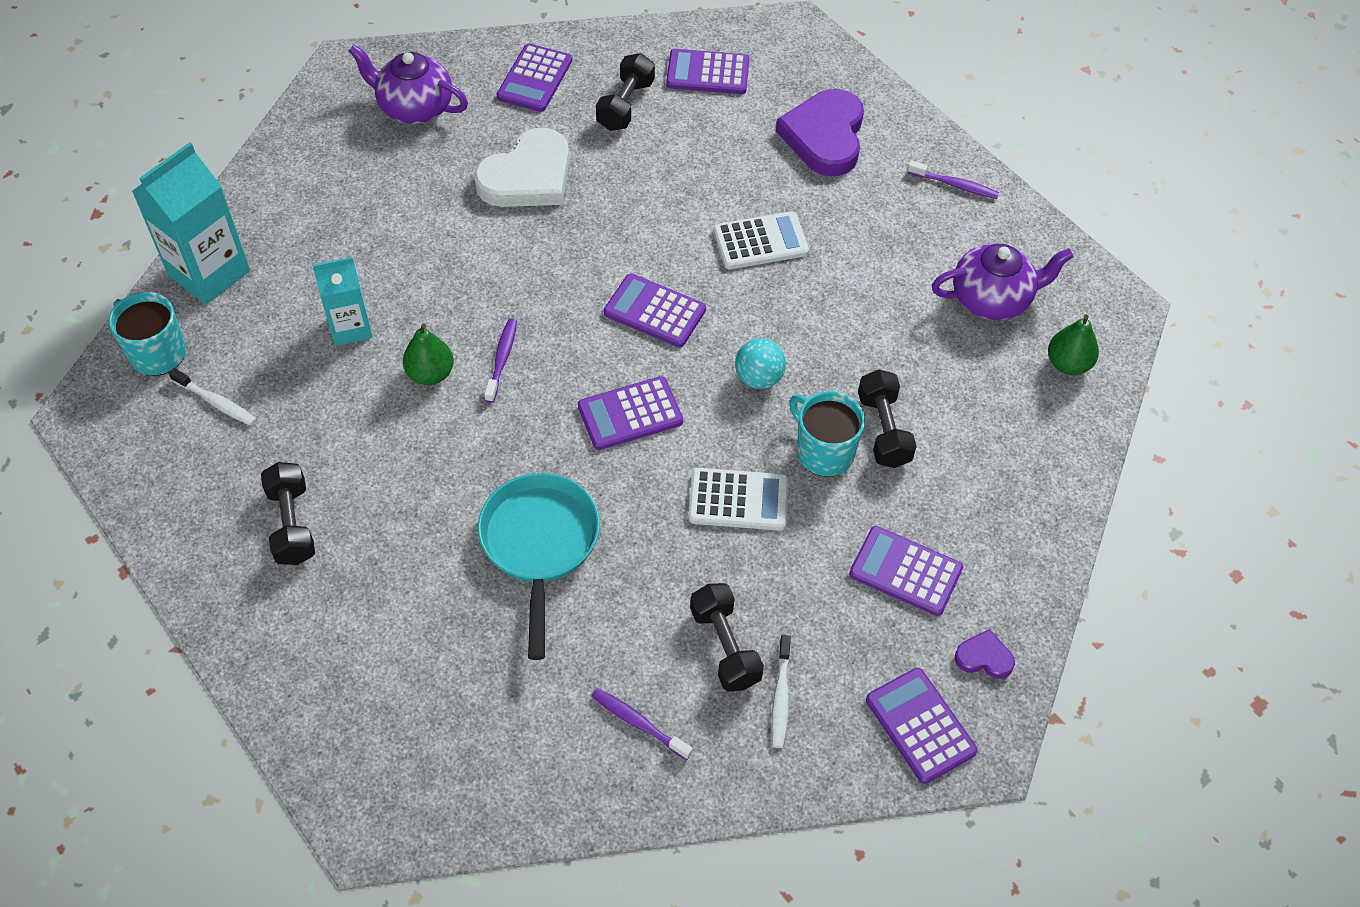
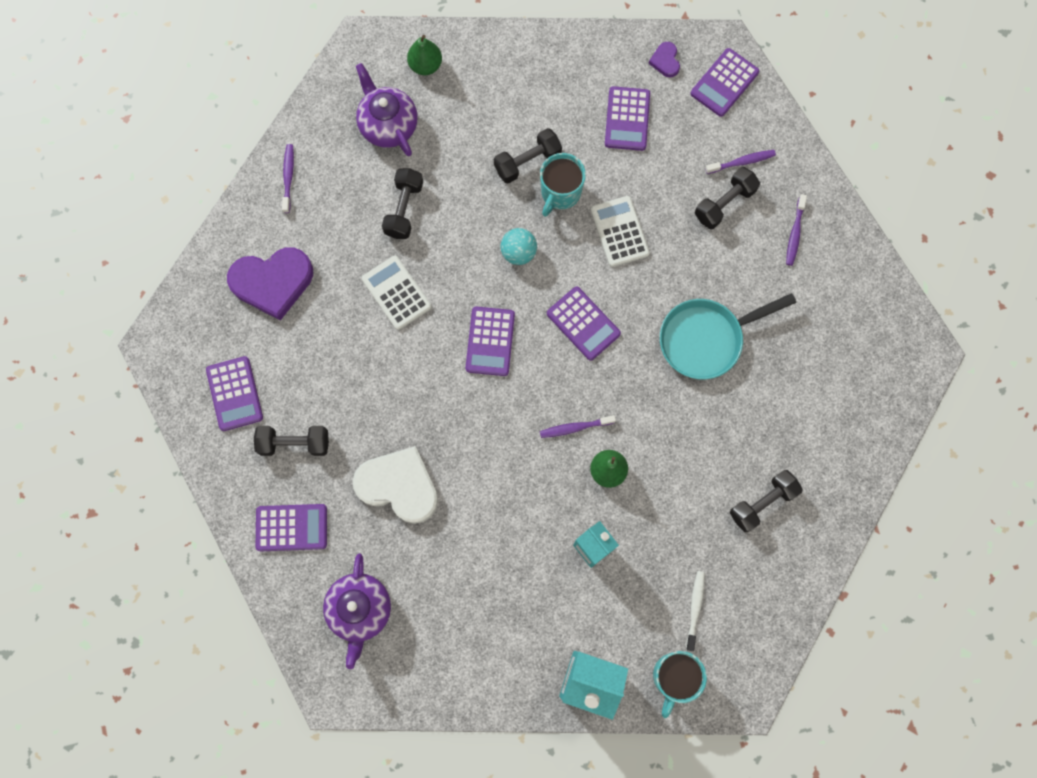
camera: 110 degrees left, 20 degrees up
white toothbrush [771,635,791,748] -> purple toothbrush [705,150,776,174]
none -> black dumbbell [382,168,423,239]

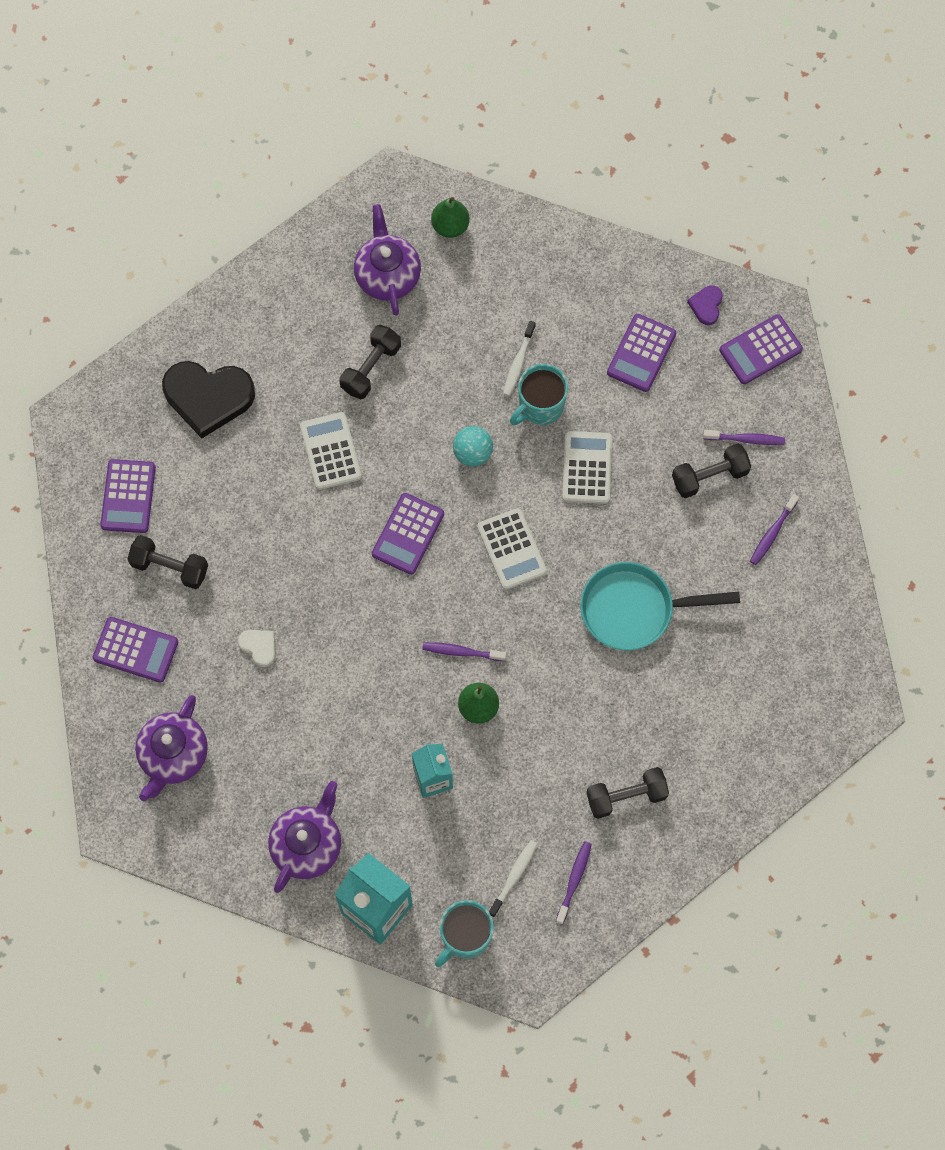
camera: 20 degrees right, 5 degrees down
purple heart [227,247,313,321] -> black heart [162,361,255,438]
purple toothbrush [282,144,294,213] -> purple toothbrush moved to [556,841,592,924]
white heart [353,446,438,524] -> white heart [238,630,275,667], size x0.45
black dumbbell [494,128,562,184] -> white toothbrush [503,321,536,396]
purple calculator [547,286,621,361] -> white calculator [477,508,547,590]
none -> purple teapot [268,781,341,893]

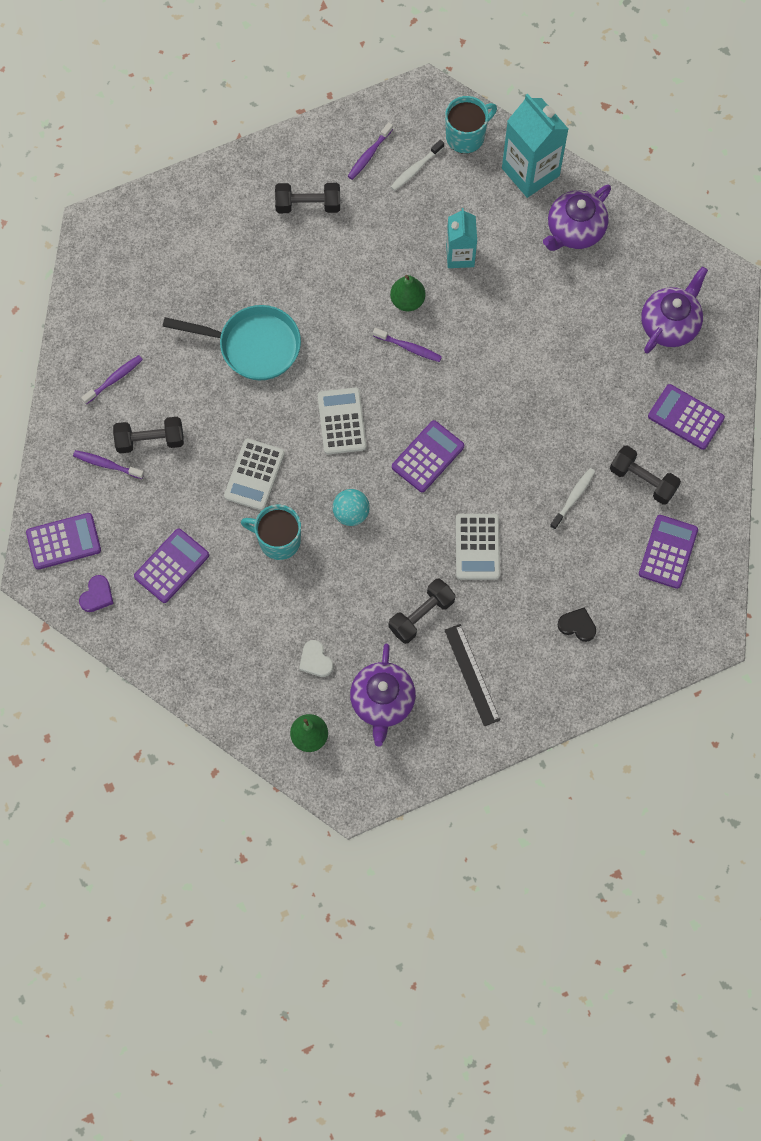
camera: 165 degrees left, 0 degrees up
black heart [162,361,255,438] -> black heart [558,607,596,642], size x0.45
white heart [238,630,275,667] -> white heart moved to [299,640,333,677]
white toothbrush [503,321,536,396] -> white toothbrush moved to [550,468,595,530]
turquoise mug [510,364,568,425] -> turquoise mug turned 135 degrees counterclockwise [241,505,301,560]
none -> black ruler [444,624,500,726]

